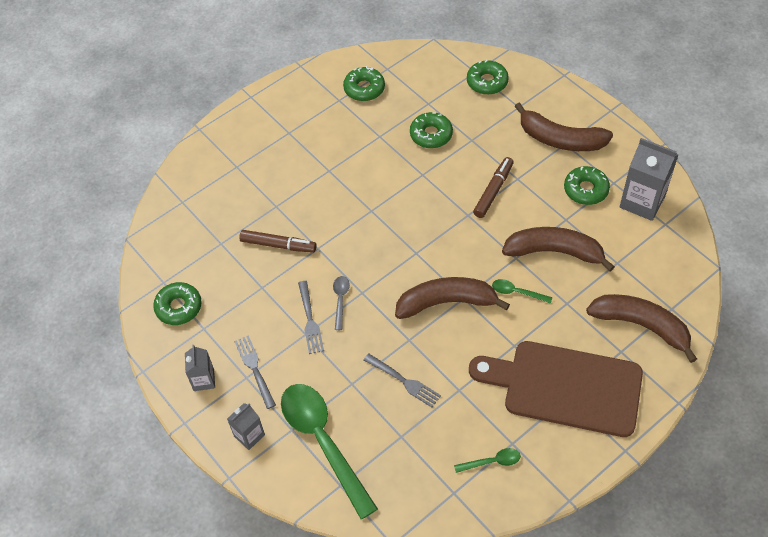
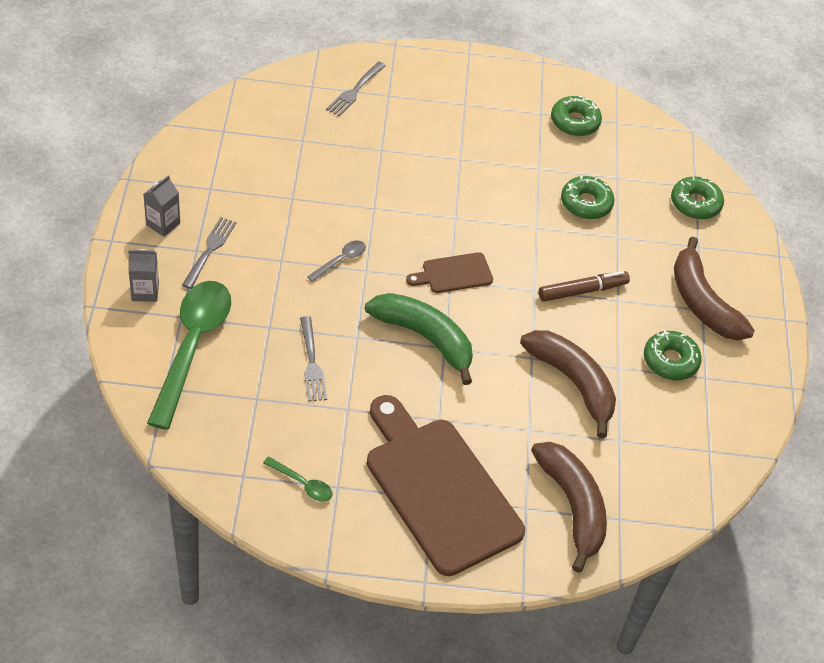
camera: 35 degrees right, 5 degrees down
green donut [153,282,202,325] -> none
brown marker [239,230,317,253] -> none
grey fork [298,281,324,354] -> grey fork moved to [326,62,386,116]
brown banana [395,277,510,319] -> green banana [365,293,473,385]
green spoon [492,279,552,304] -> none
grey carton [620,138,678,221] -> none
none -> brown cutting board [406,252,493,293]

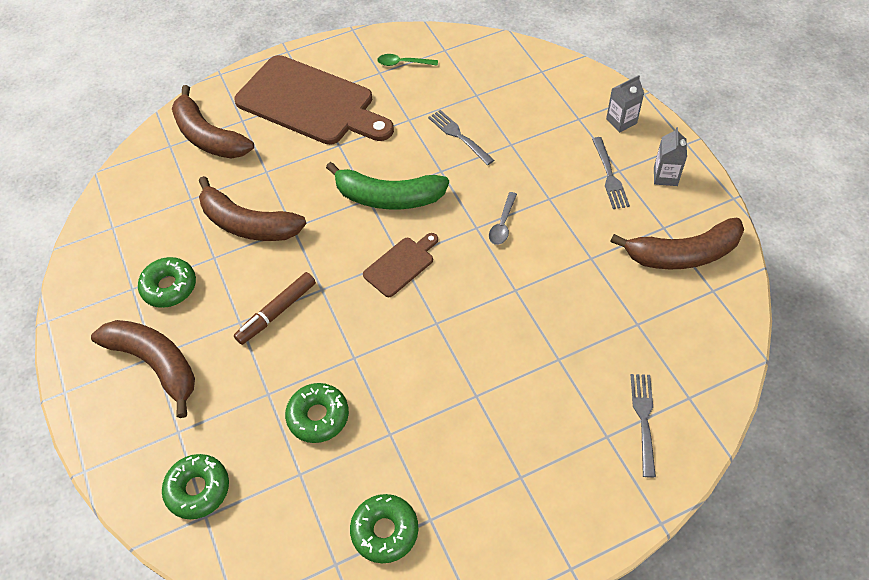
camera: 160 degrees right, 5 degrees up
green spoon [147,281,231,430] -> none
none -> brown banana [610,217,744,269]

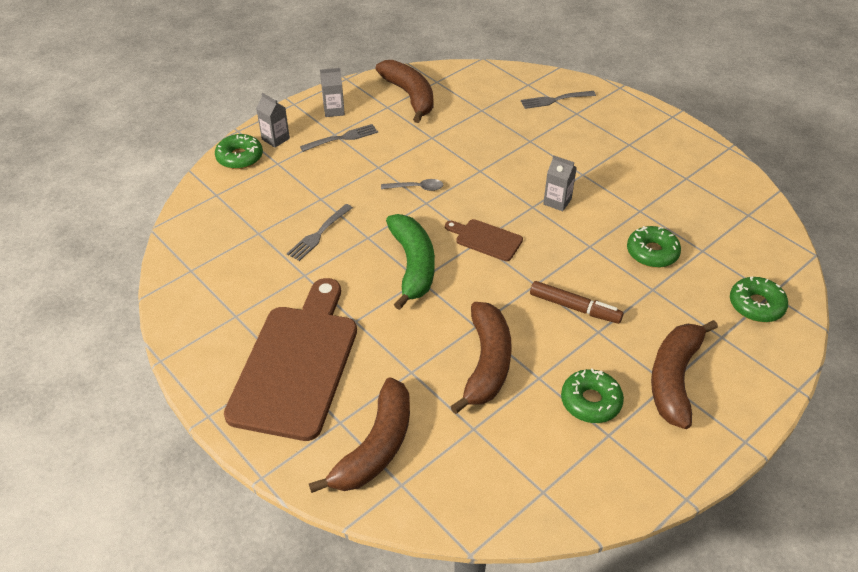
camera: 110 degrees left, 10 degrees down
green donut [350,494,418,563] -> green donut moved to [215,134,263,169]
green spoon [377,54,438,66] -> none
none -> grey carton [543,155,577,211]

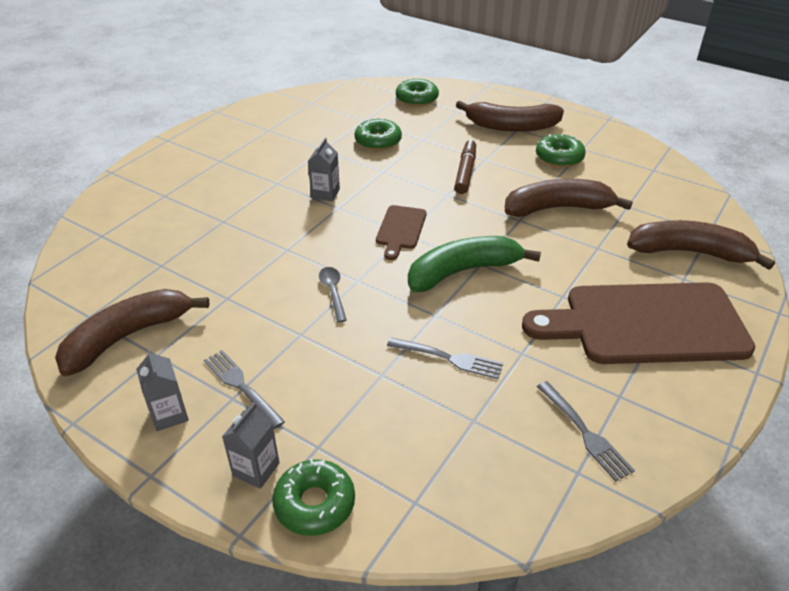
camera: 105 degrees left, 5 degrees down
grey fork [521,91,596,109] -> grey fork moved to [537,381,635,482]

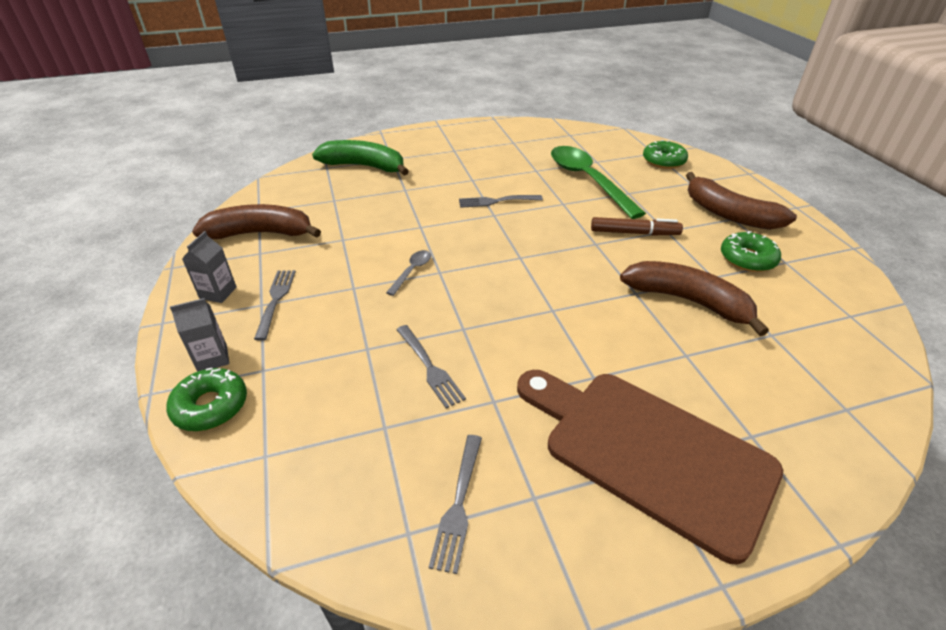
camera: 40 degrees right, 0 degrees up
grey carton [308,138,340,201] -> grey fork [459,195,543,208]
green donut [355,118,402,150] -> green spoon [551,146,646,219]
brown cutting board [376,205,427,260] -> none
green banana [408,236,541,292] -> green banana moved to [312,140,409,175]
brown marker [454,139,476,194] -> brown marker turned 45 degrees clockwise [591,217,683,235]
brown banana [627,220,775,270] -> none

